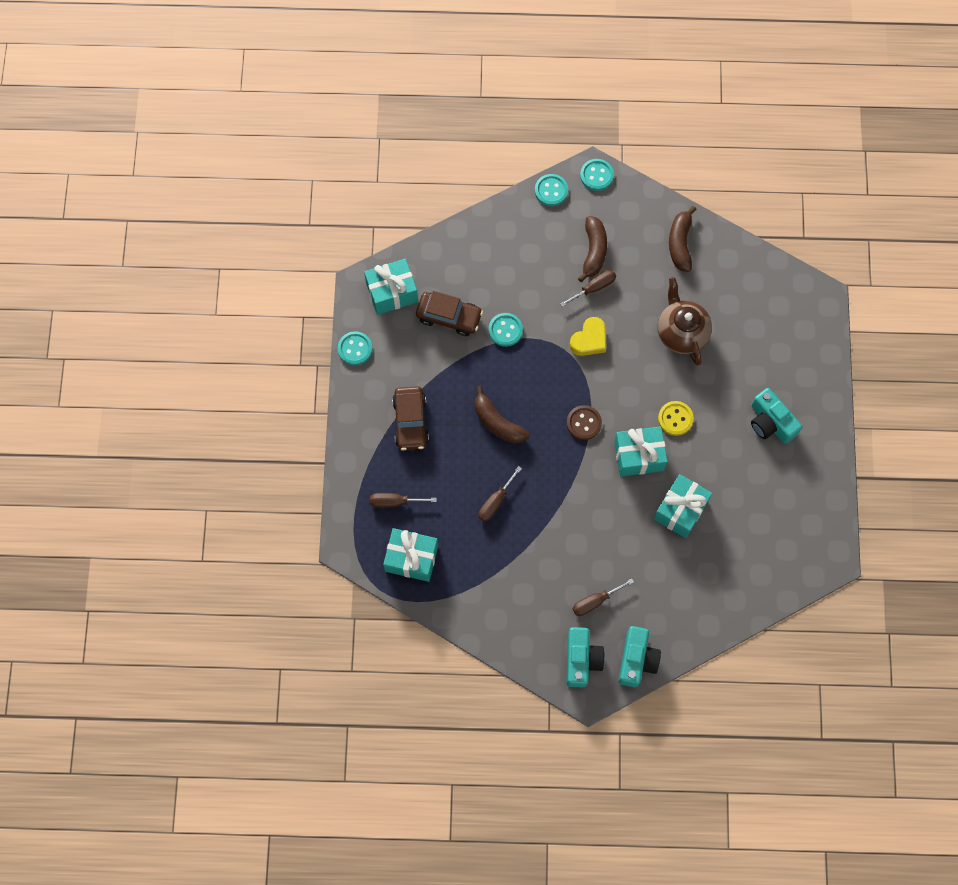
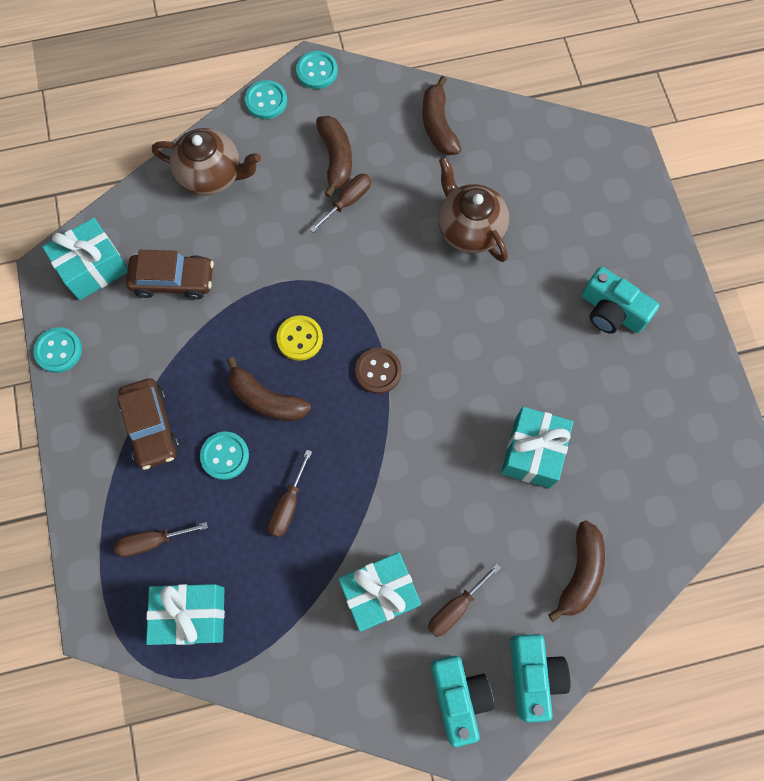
camera: 15 degrees left, 0 degrees up
turquoise button [488,313,523,347] -> turquoise button moved to [200,432,249,480]
yellow heart [570,317,606,356] -> none
turquoise gift [614,426,668,477] -> turquoise gift moved to [338,552,421,632]
yellow button [658,401,694,436] -> yellow button moved to [276,315,323,361]
none -> brown teapot [152,128,261,196]
none -> brown banana [548,520,605,622]

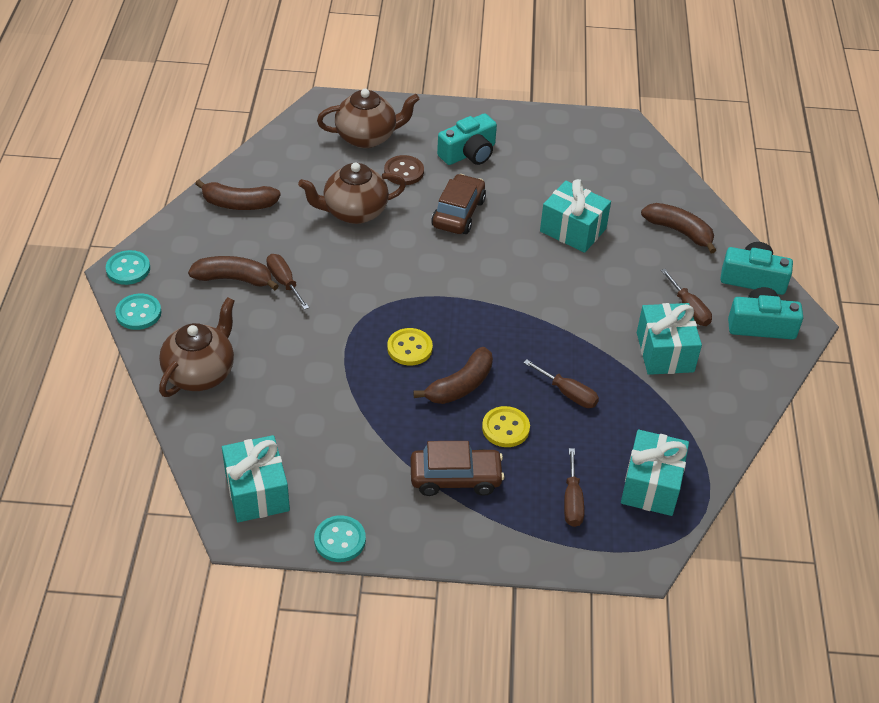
camera: 75 degrees left, 25 degrees down
brown car [126,250,214,300] -> brown car moved to [431,174,486,234]
turquoise button [200,432,249,480] -> yellow button [482,406,530,447]
brown button [355,348,402,394] -> brown button moved to [384,155,424,185]
none -> brown teapot [317,89,419,148]

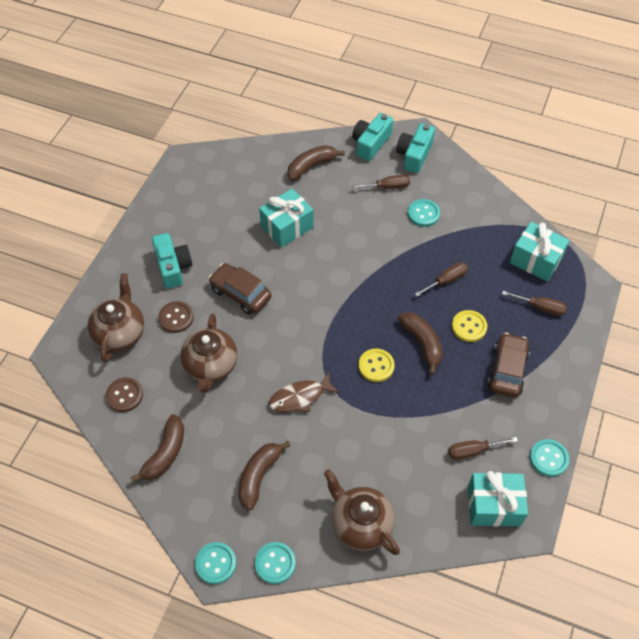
camera: 70 degrees left, 10 degrees up
brown screwdriver [266,254,309,310] -> brown screwdriver moved to [448,437,518,460]
turquoise gift [637,303,702,375] -> turquoise button [408,199,440,227]
none -> brown button [105,377,143,412]
none -> brown fish [269,372,340,412]

